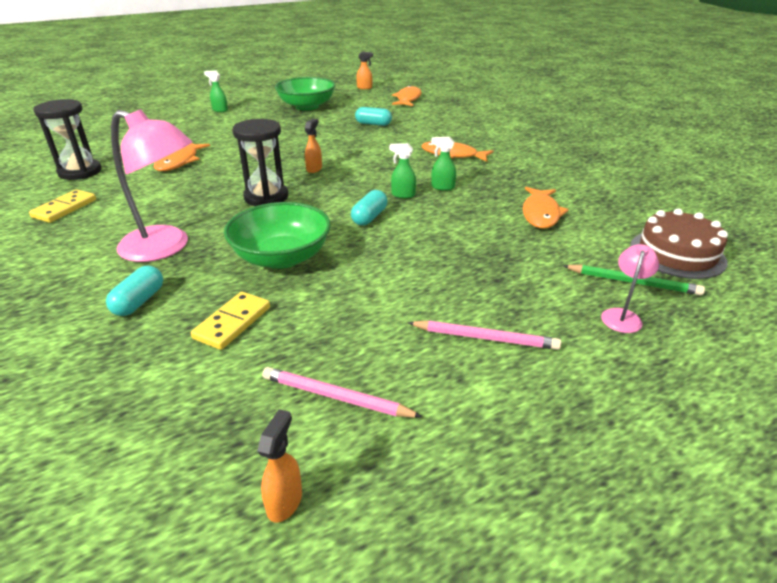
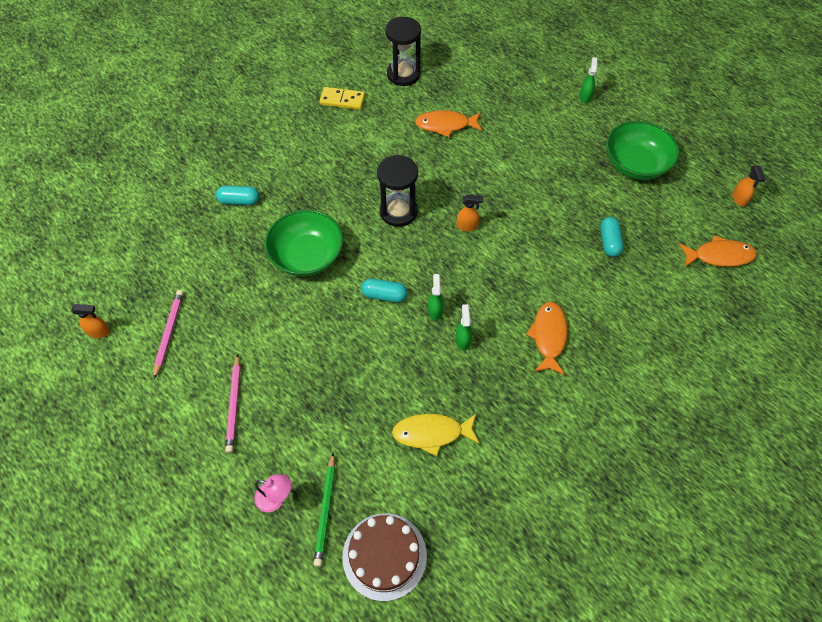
camera: 75 degrees right, 25 degrees up
pink lamp [111,109,193,262] -> none
yellow domino [191,292,270,350] -> none
orange fish [522,187,569,229] -> yellow fish [392,414,480,456]

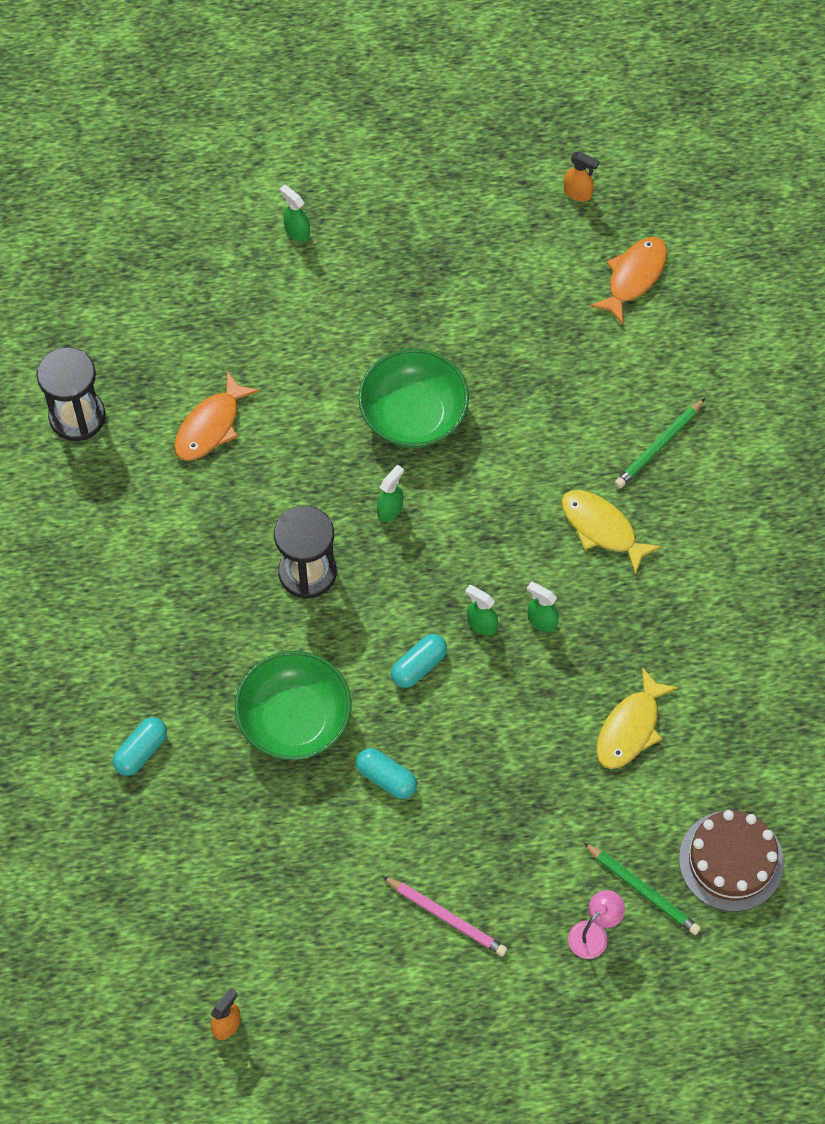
camera: 55 degrees left, 5 degrees up
pink pencil [154,290,184,379] -> none
yellow domino [319,87,365,110] -> none
orange spray bottle [457,194,483,231] -> green spray bottle [377,464,404,522]
orange fish [526,302,568,375] -> yellow fish [562,490,662,575]
turquoise capsule [600,217,624,257] -> turquoise capsule moved to [356,748,417,799]
green bowl [606,121,680,180] -> green bowl moved to [358,349,469,448]
none -> green pencil [615,398,705,488]

